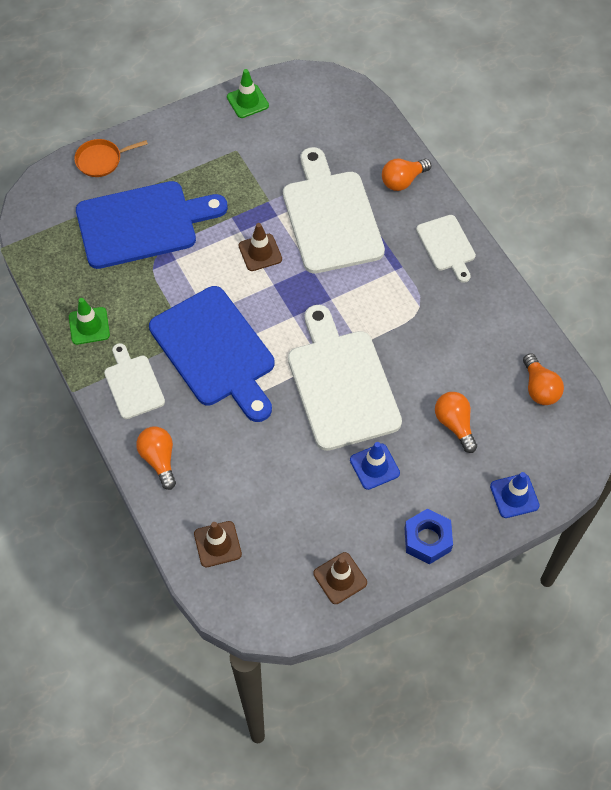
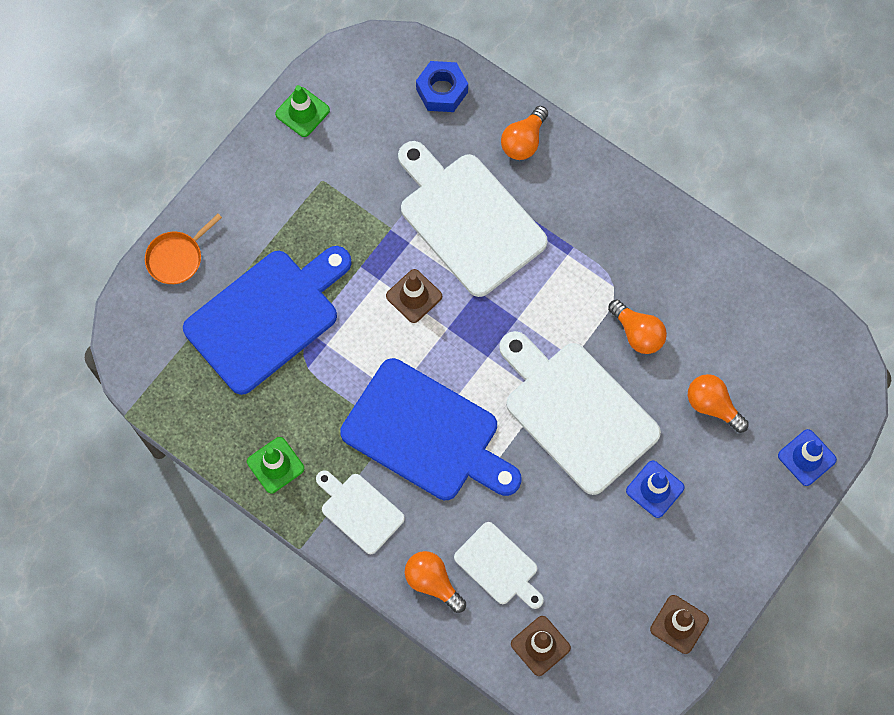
camera: 25 degrees left, 10 degrees up
blue nut [404,508,453,564] -> blue nut moved to [416,61,468,112]
white cutting board [416,215,476,283] -> white cutting board moved to [454,522,544,609]
orange light bulb [523,353,564,405] -> orange light bulb moved to [608,299,667,354]

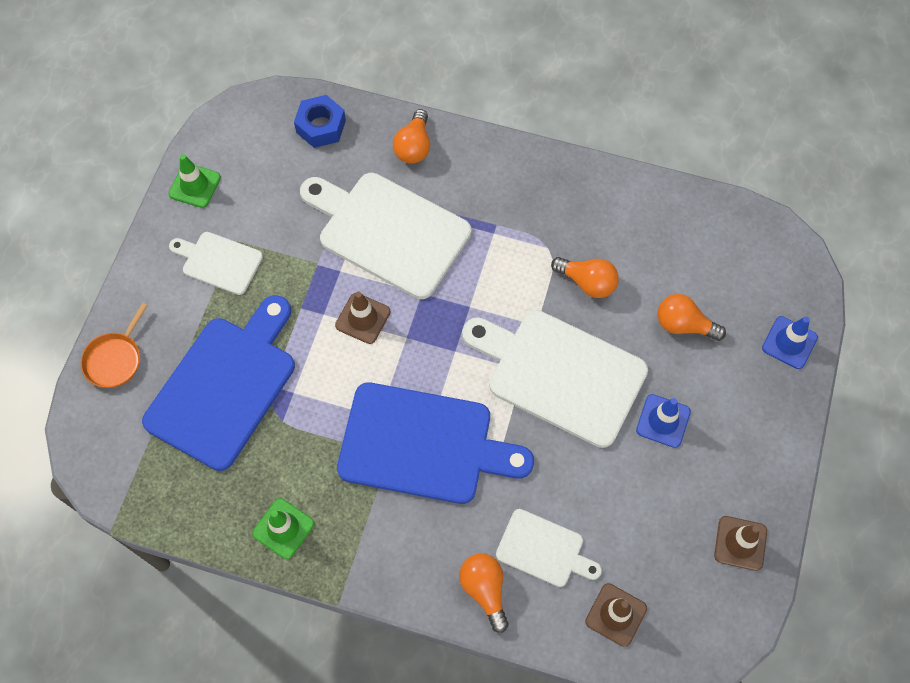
camera: 20 degrees left, 5 degrees down
white cutting board [316,470,405,554] -> white cutting board moved to [169,232,263,295]
orange light bulb [405,551,466,613] -> orange light bulb turned 45 degrees clockwise [459,554,509,633]

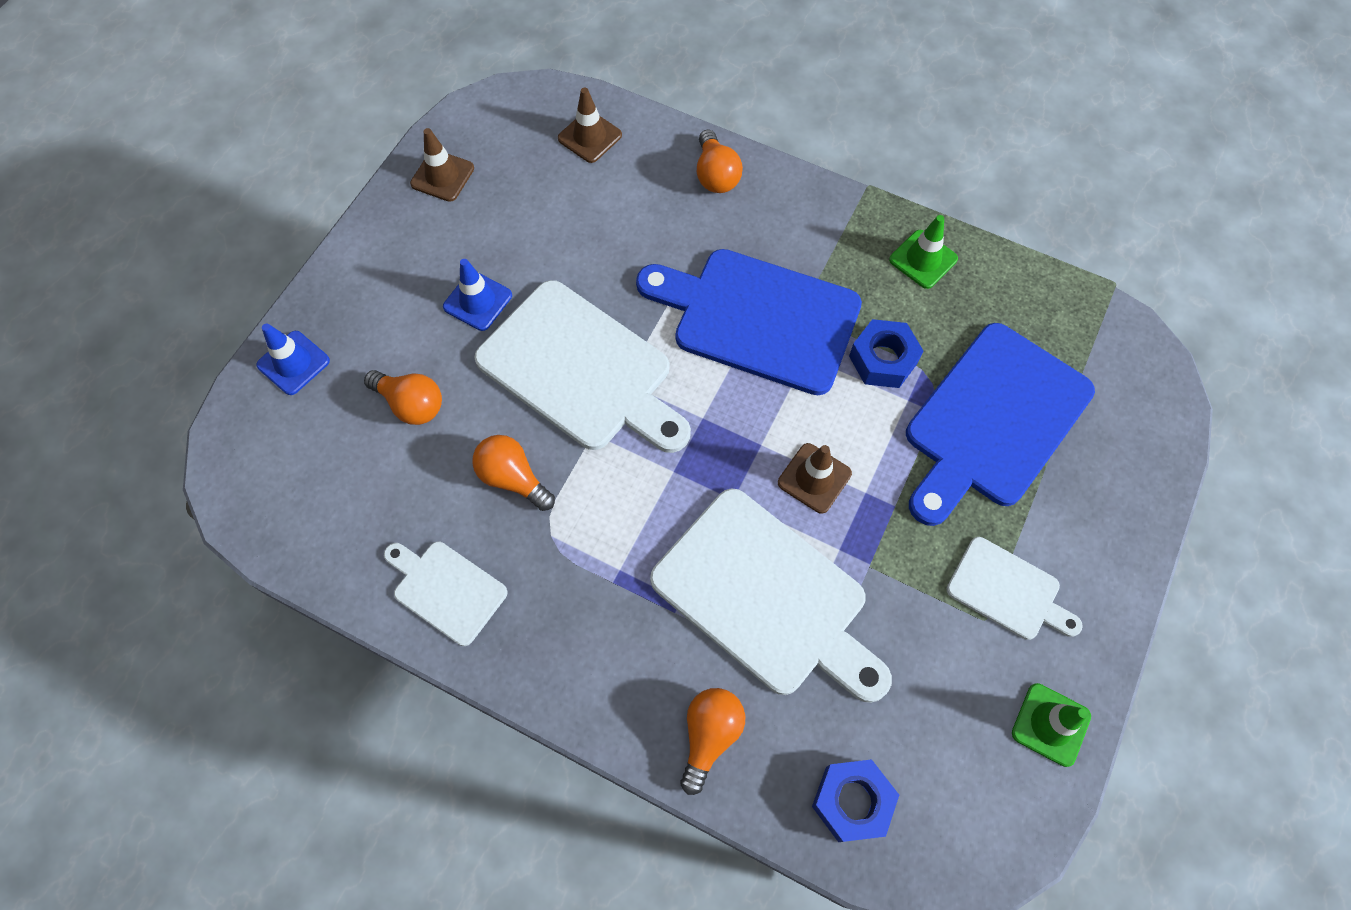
camera: 170 degrees left, 0 degrees up
orange pan [81,303,148,388] -> none
white cutting board [496,509,602,587] -> white cutting board moved to [384,542,508,646]
none -> blue nut [849,319,923,388]

